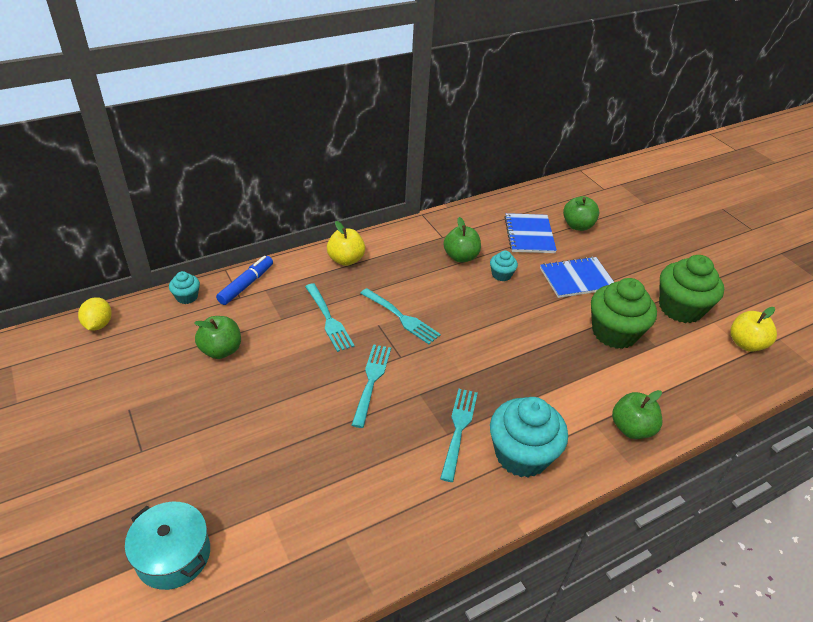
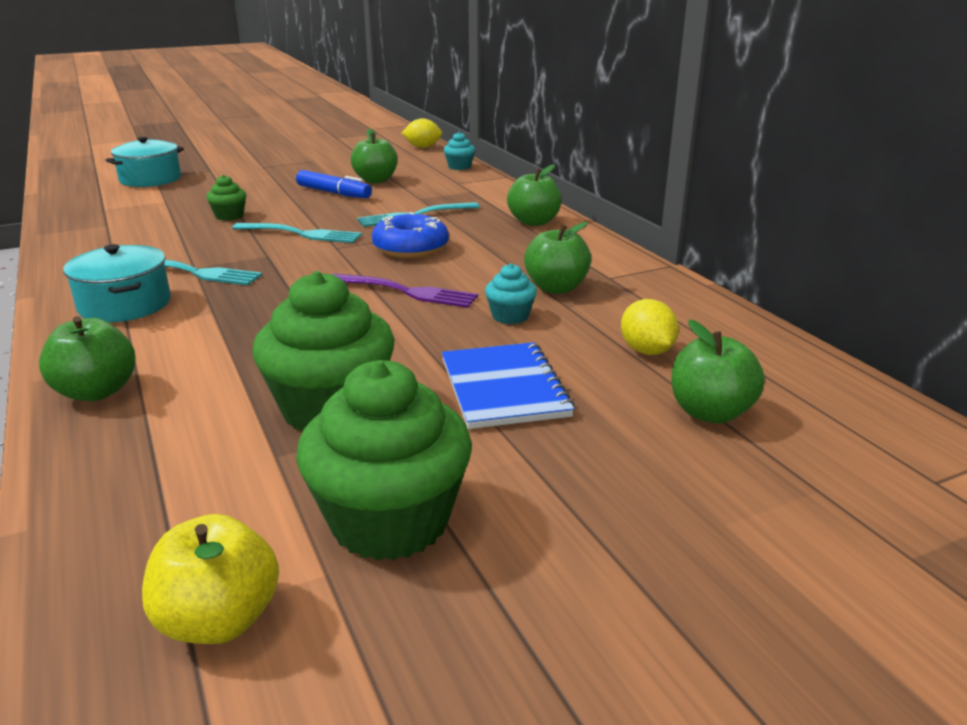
camera: 95 degrees right, 15 degrees down
blue marker [216,256,273,305] -> blue marker moved to [296,170,372,198]
yellow apple [327,221,365,266] -> green apple [507,164,561,226]
turquoise fork [360,288,441,344] -> blue donut [372,212,449,258]
turquoise cupcake [490,397,568,478] -> turquoise pot [63,244,171,322]
blue notebook [504,213,557,253] -> yellow lemon [621,299,679,355]
none -> green cupcake [206,175,246,221]
none -> purple fork [331,274,478,308]

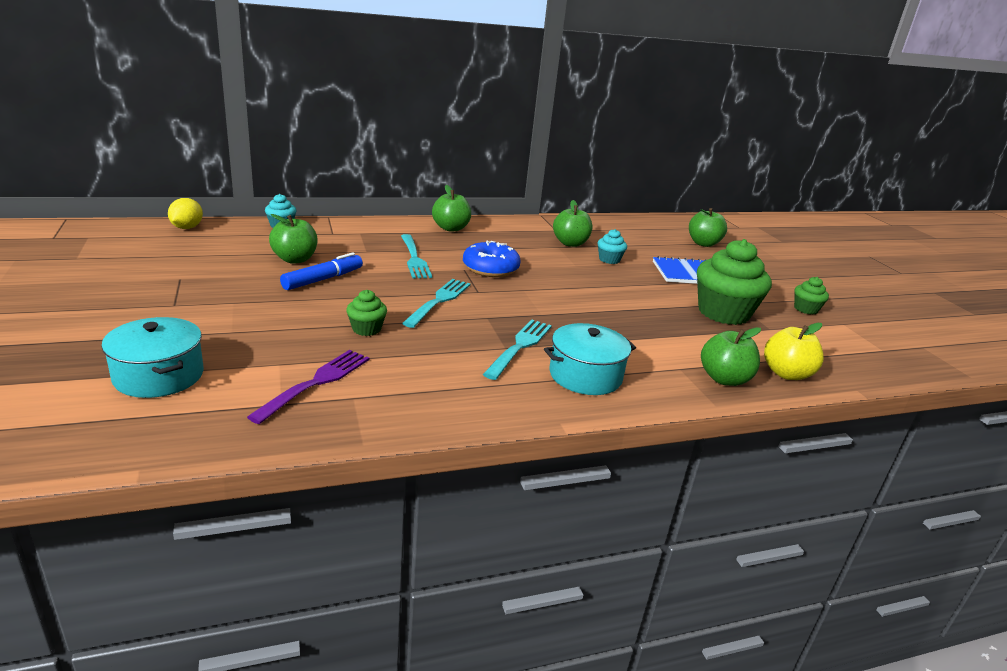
camera: 85 degrees left, 0 degrees up
yellow apple [142,514,279,644] -> yellow apple moved to [764,323,824,380]
green cupcake [296,360,472,561] -> green cupcake [794,277,829,315], size x0.47
purple fork [331,274,478,308] -> purple fork moved to [247,350,370,424]
yellow lemon [621,299,679,355] -> none

